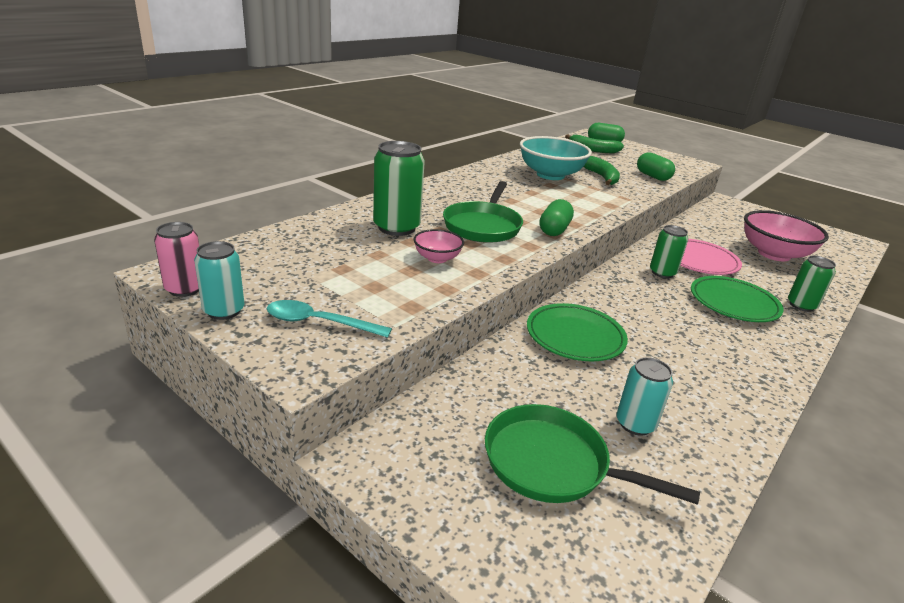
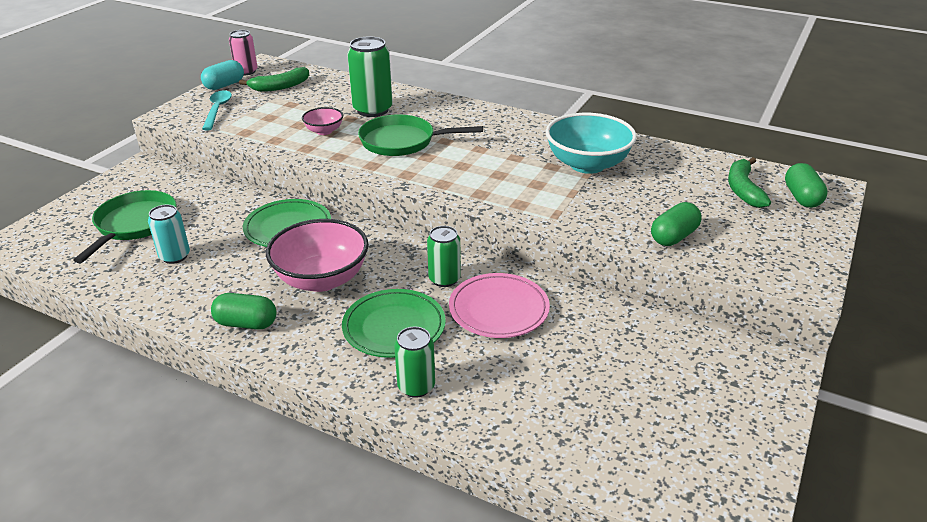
camera: 80 degrees right, 5 degrees up
turquoise can [194,241,244,320] -> turquoise capsule [201,60,244,90]
green capsule [540,199,574,236] -> green capsule moved to [211,293,277,330]
green banana [583,156,620,185] -> green banana moved to [239,67,309,92]
pink bowl [744,210,829,261] -> pink bowl moved to [266,219,369,292]

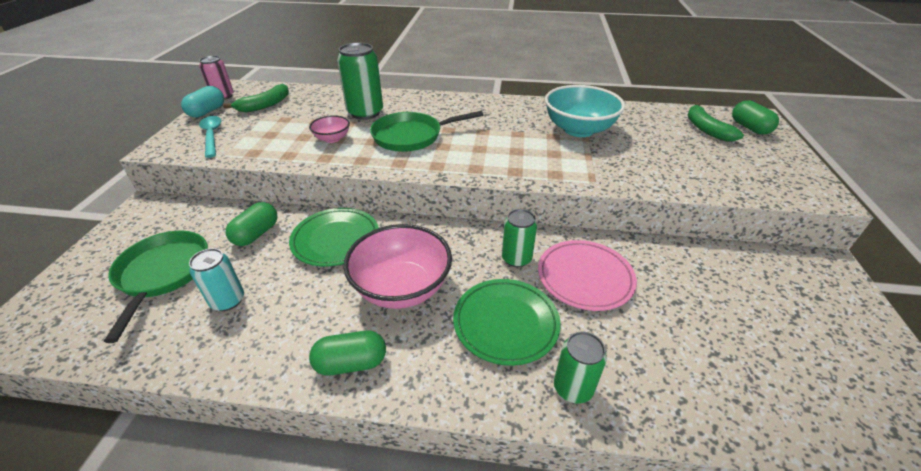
camera: 20 degrees left, 5 degrees up
green capsule [651,202,702,246] -> green capsule moved to [226,202,277,246]

